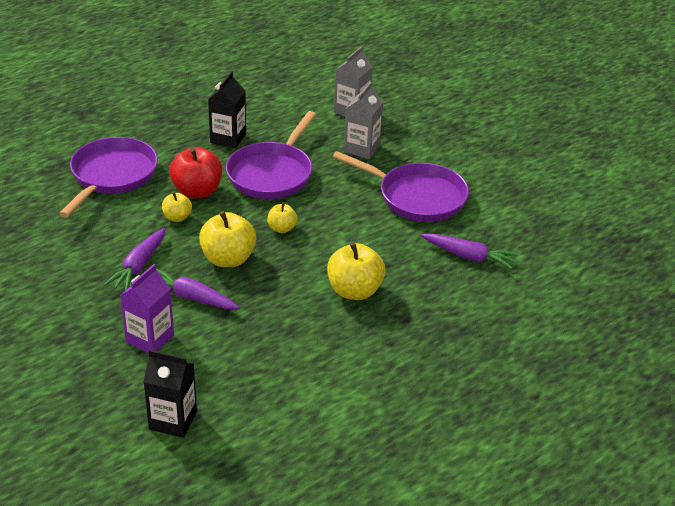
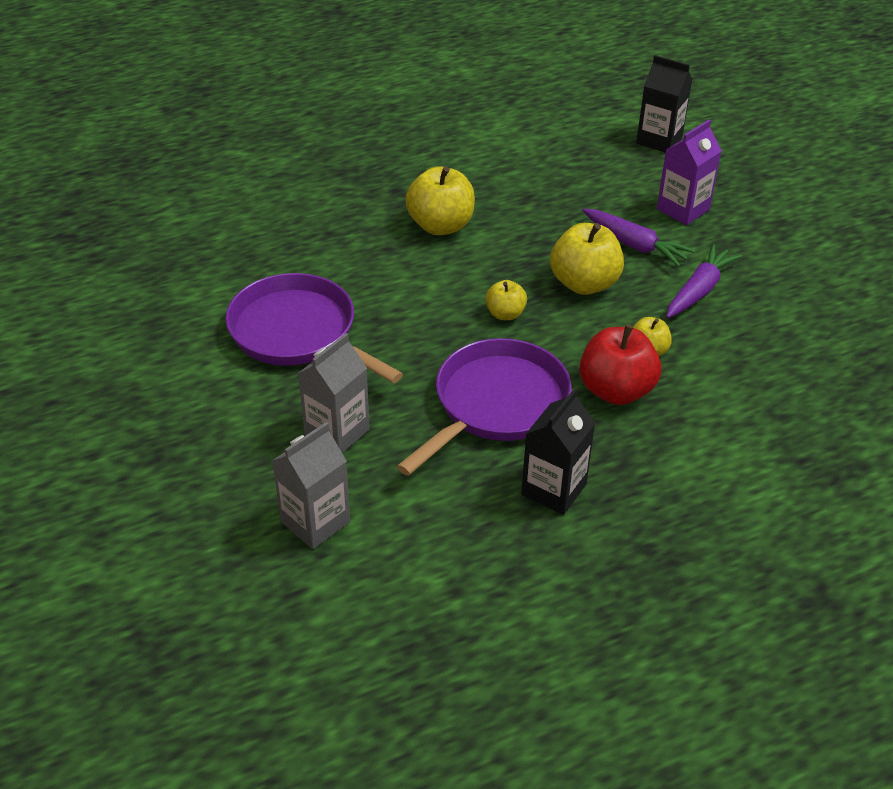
camera: 165 degrees left, 5 degrees up
purple pan [59,137,158,218] -> none
purple carrot [421,233,518,269] -> none

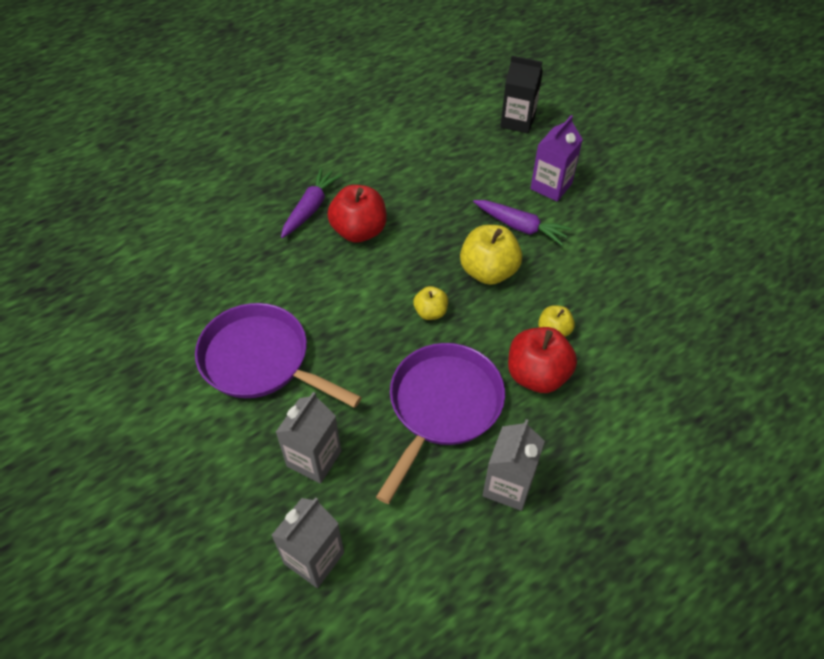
camera: 10 degrees left, 10 degrees up
yellow apple [405,166,475,235] -> red apple [327,185,387,243]
black carton [521,388,595,515] -> grey carton [483,419,545,511]
purple carrot [666,244,742,318] -> purple carrot moved to [281,168,342,238]

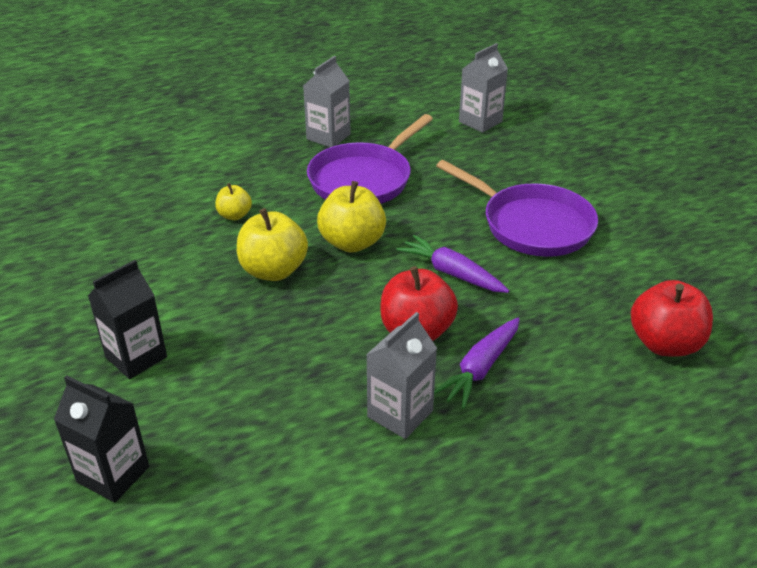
camera: 170 degrees left, 15 degrees down
grey carton [276,392,341,484] -> grey carton moved to [366,312,437,439]
yellow apple [413,286,448,320] -> yellow apple [317,181,386,253], size x1.80
purple carrot [473,200,572,246] -> purple carrot moved to [396,235,509,293]
red apple [508,327,577,393] -> red apple moved to [631,280,713,356]
purple carton [530,115,583,202] -> black carton [88,260,167,379]

